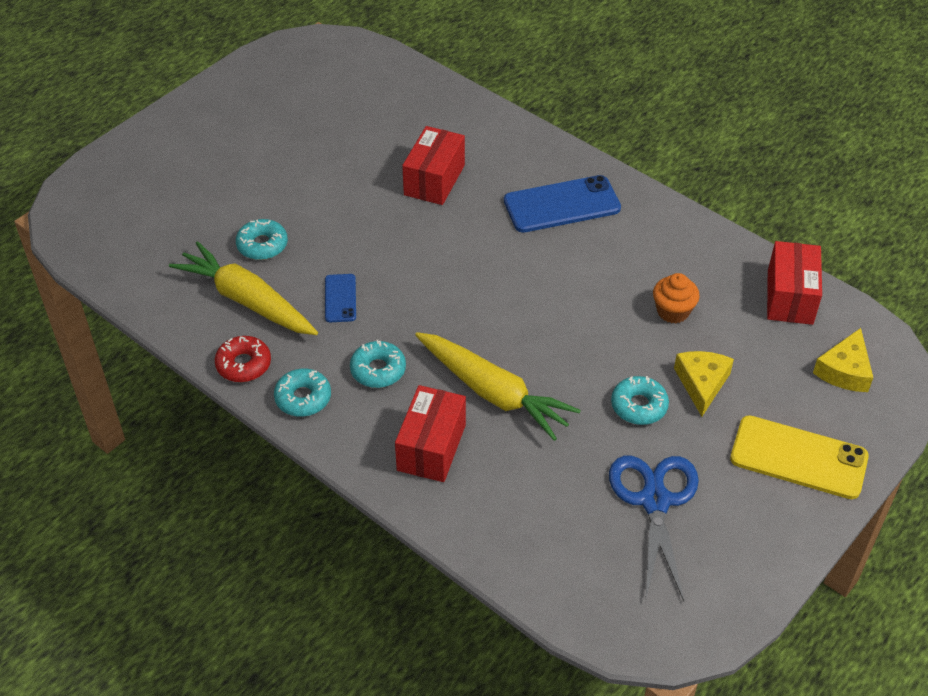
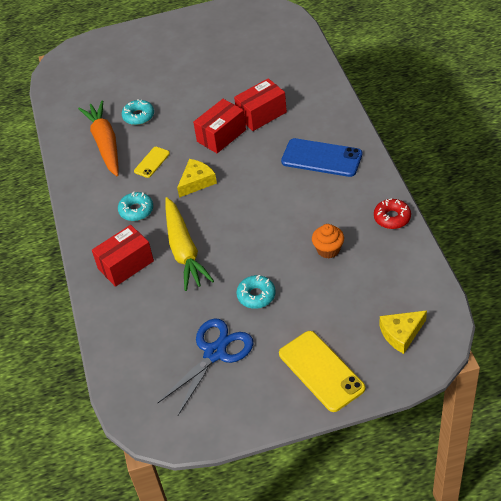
camera: 40 degrees right, 0 degrees up
yellow carrot [169,241,318,335] -> orange carrot [78,100,118,176]
red donut [215,336,271,382] -> red donut moved to [374,198,411,229]
turquoise donut [274,368,331,417] -> none
blue phone [325,274,356,322] -> yellow phone [134,147,170,178]
yellow cheese [674,351,734,417] -> yellow cheese moved to [177,159,217,198]
red box [767,241,822,325] -> red box moved to [193,99,246,153]

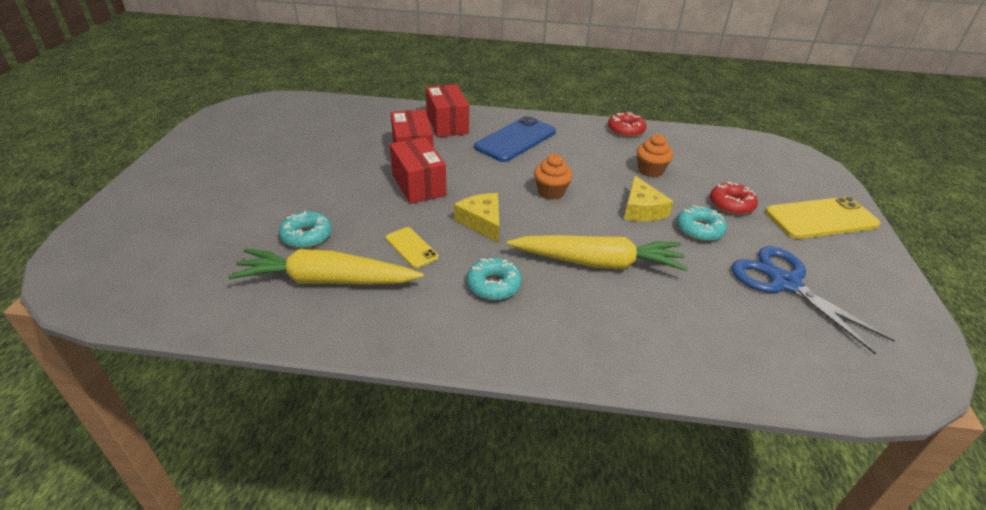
camera: 75 degrees left, 10 degrees down
orange carrot [78,100,118,176] -> yellow carrot [228,249,424,285]
red box [92,225,154,287] -> red box moved to [426,84,469,137]
yellow cheese [380,310,427,354] -> yellow cheese moved to [624,176,673,221]
none -> orange cupcake [534,154,573,200]
none -> red donut [710,181,758,215]

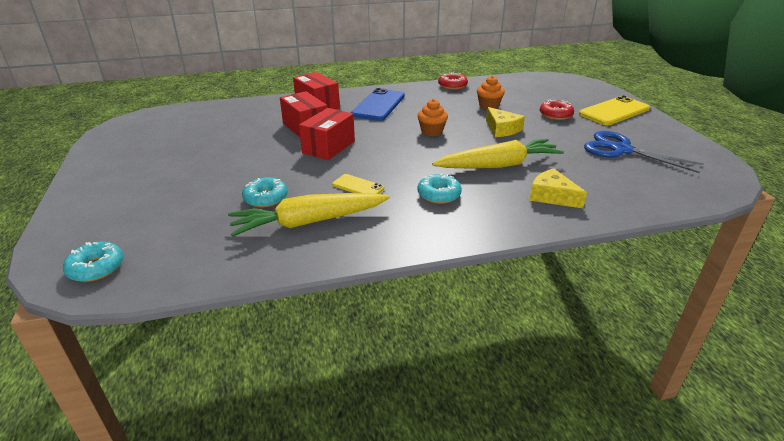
camera: 20 degrees left, 5 degrees down
red box [390,137,446,204] -> red box turned 75 degrees clockwise [299,108,355,160]
yellow cheese [454,193,499,243] -> yellow cheese moved to [529,168,587,208]
turquoise donut [677,205,727,241] -> turquoise donut moved to [63,242,124,282]

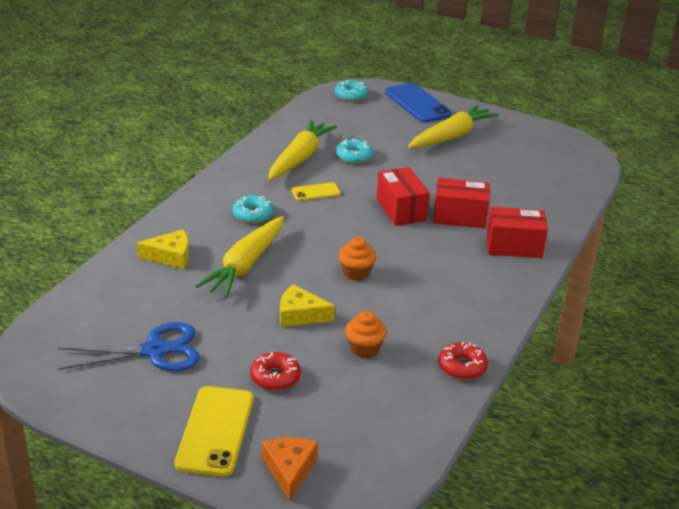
camera: 130 degrees right, 0 degrees up
blue phone [351,88,405,121] -> blue phone moved to [385,83,452,123]
none -> orange cheese [262,437,318,501]
none -> yellow carrot [408,104,499,148]

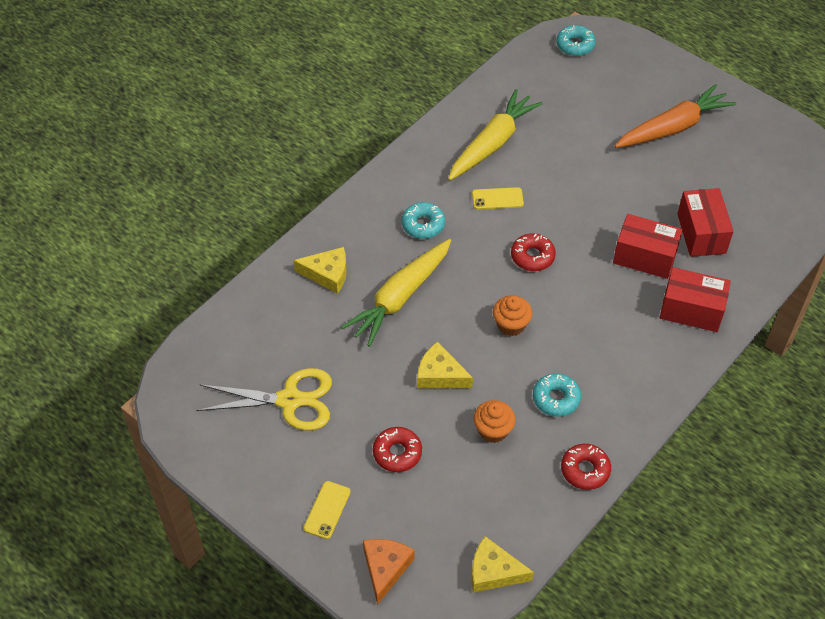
camera: 15 degrees right, 20 degrees up
blue scissors [58,322,200,371] -> yellow scissors [197,368,332,431]
yellow phone [174,386,253,477] -> yellow phone [304,481,351,539], size x0.53
turquoise donut [336,139,373,164] -> turquoise donut moved to [533,373,581,417]
red box [376,167,430,226] -> red box moved to [677,188,734,257]
blue phone [385,83,452,123] -> none
yellow carrot [408,104,499,148] -> orange carrot [615,84,736,148]
none -> yellow cheese [471,536,534,593]
none -> red donut [511,233,556,271]

